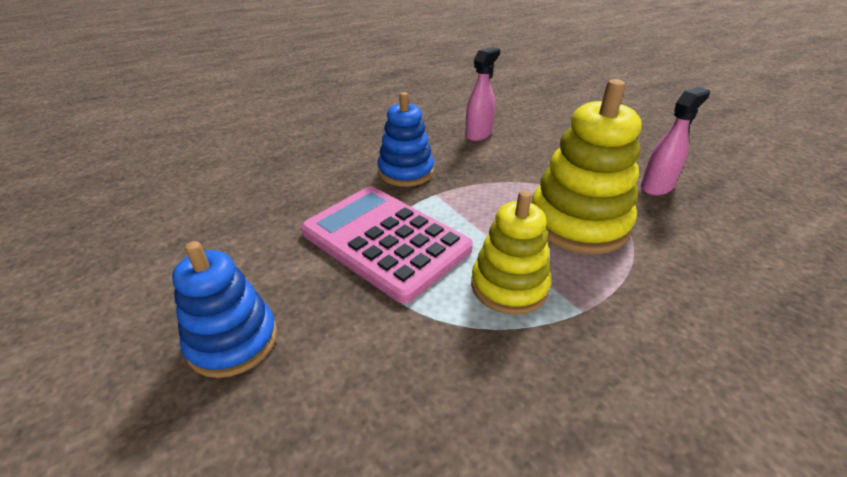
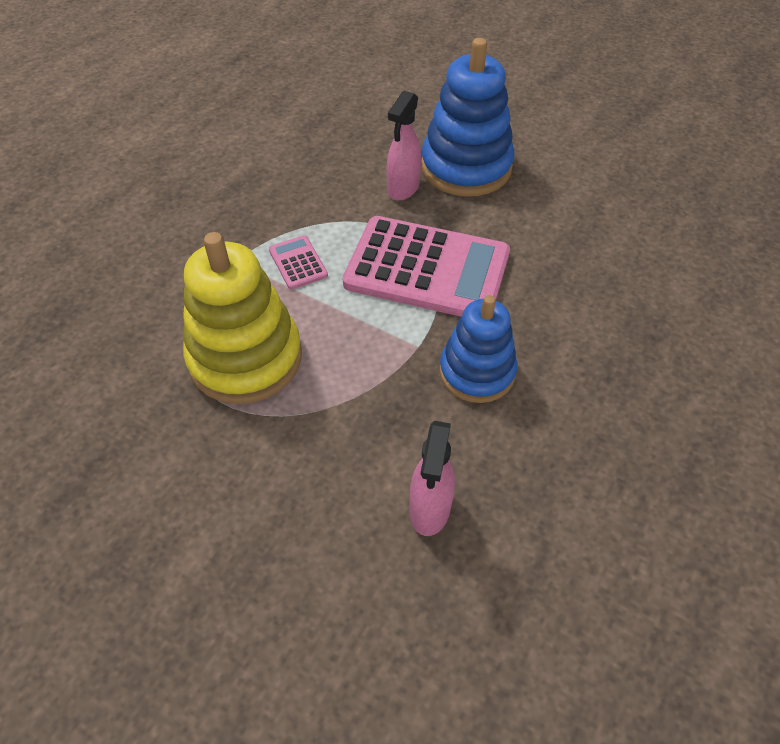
camera: 155 degrees right, 15 degrees up
blue stacking toy [172,241,277,378] -> blue stacking toy [421,38,515,197], size x1.51
yellow stacking toy [471,190,551,315] -> pink calculator [269,235,328,290]
pink spray bottle [641,87,710,196] -> pink spray bottle moved to [387,91,421,201]

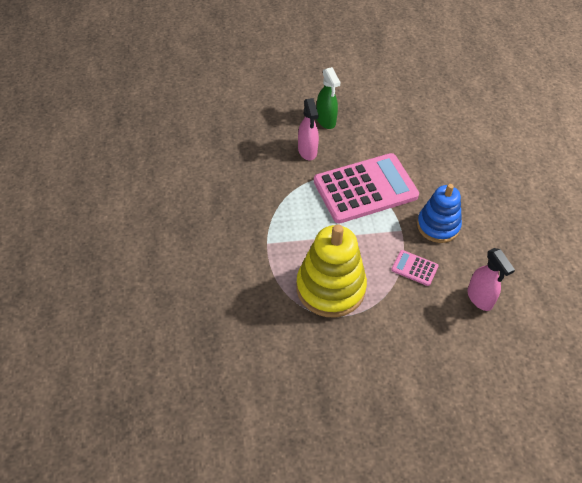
camera: 40 degrees left, 0 degrees up
pink calculator [269,235,328,290] -> pink calculator moved to [391,250,439,286]
blue stacking toy [421,38,515,197] -> green spray bottle [317,67,340,129]

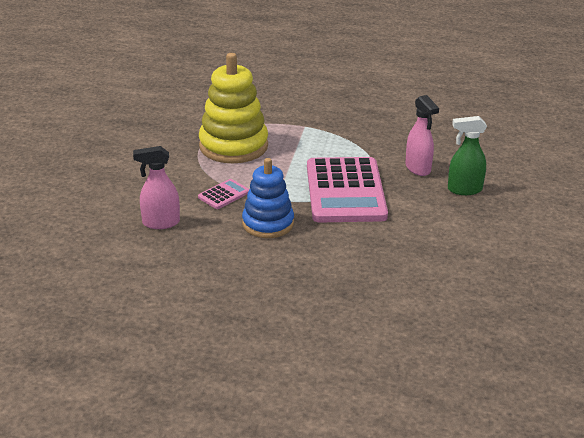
camera: 110 degrees right, 20 degrees down
pink spray bottle [298,98,319,160] -> pink spray bottle turned 120 degrees counterclockwise [405,95,439,176]

